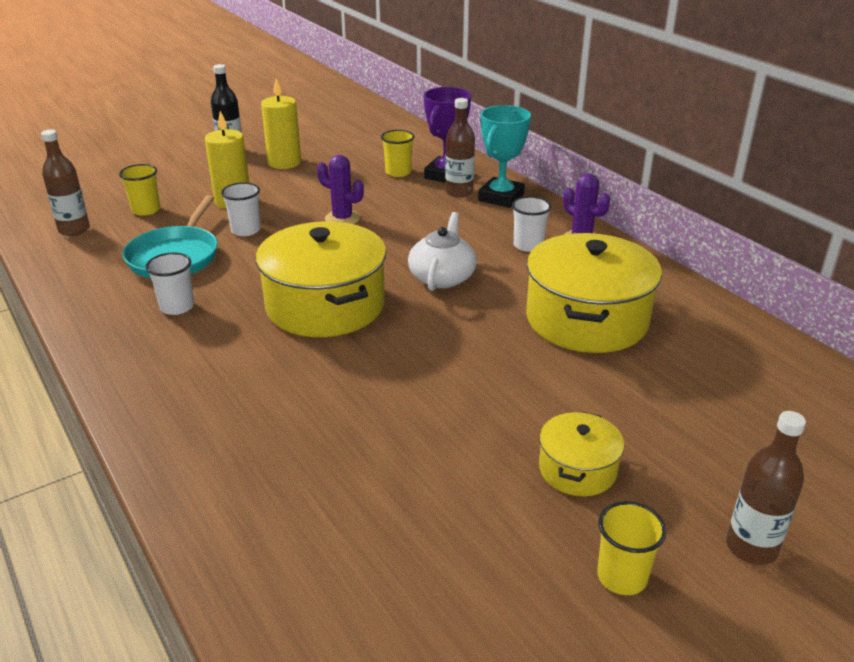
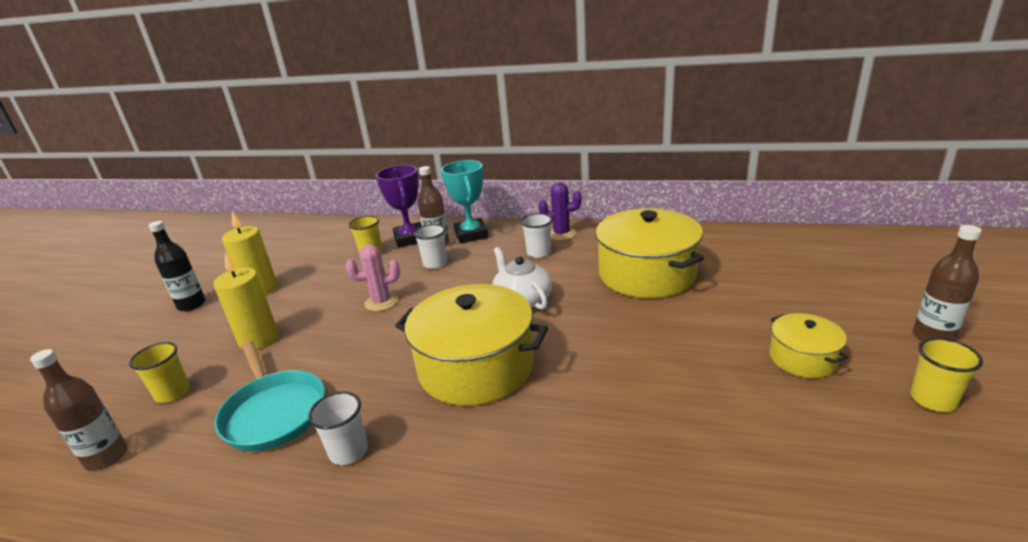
camera: 40 degrees left, 5 degrees down
white cup [221,182,260,236] -> white cup moved to [414,224,447,269]
purple cactus [317,155,364,224] -> pink cactus [346,245,400,311]

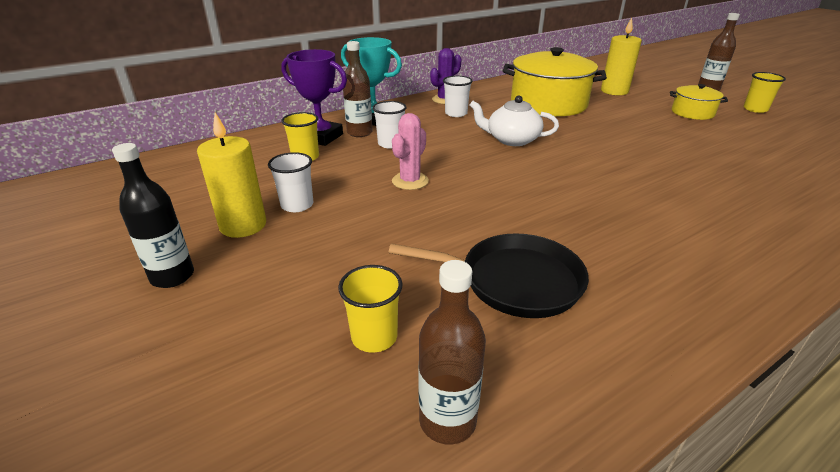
camera: 50 degrees left, 5 degrees up
yellow candle [214,253,278,350] -> yellow candle moved to [601,18,642,95]
turquoise pan [215,341,325,451] -> black pan [388,233,589,318]
white cup [308,391,368,465] -> white cup moved to [268,152,313,212]
yellow pot [395,284,548,406] -> none

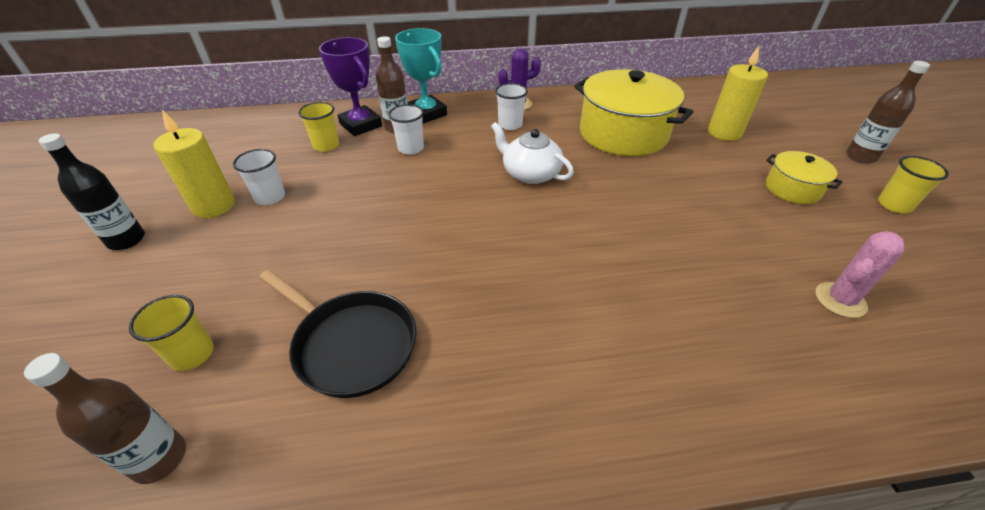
camera: 25 degrees right, 10 degrees up
pink cactus [392,113,429,190] -> pink cactus moved to [815,231,904,318]

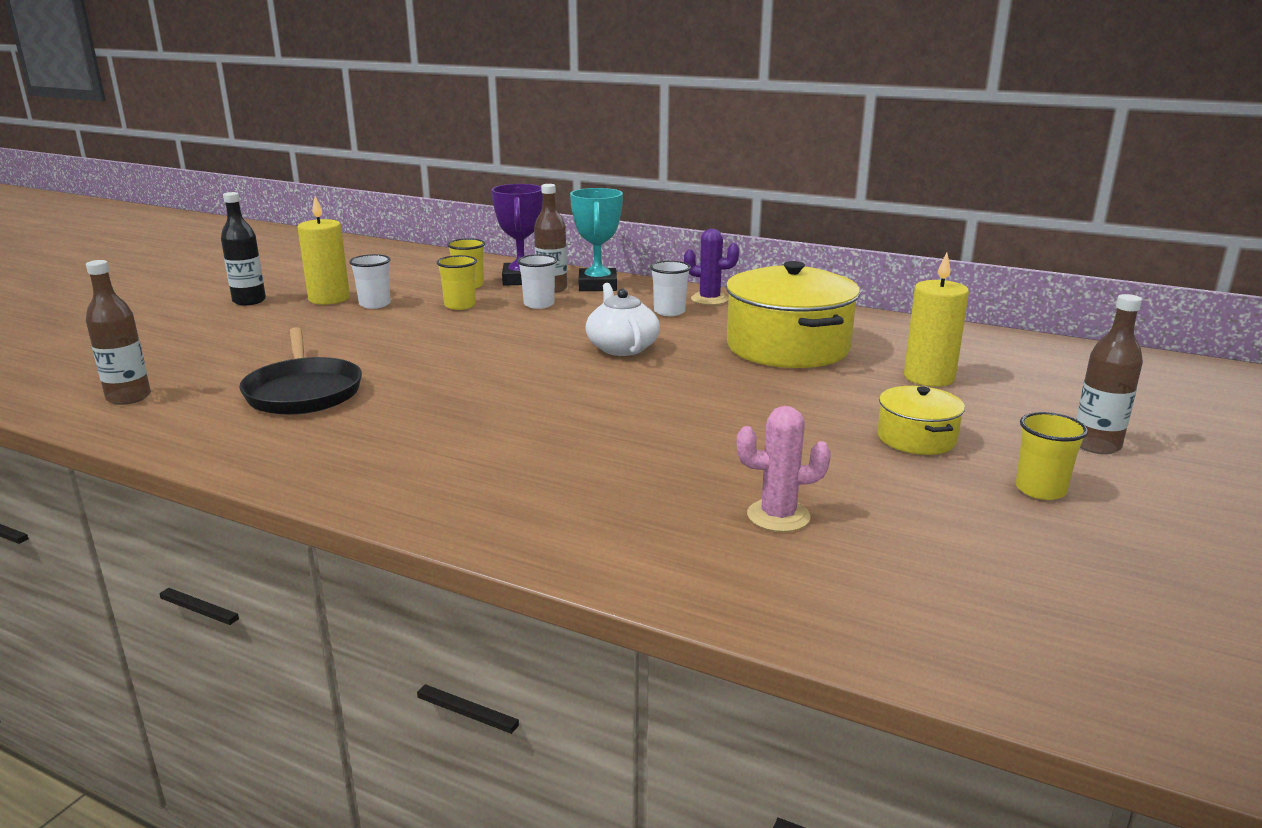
camera: 35 degrees right, 20 degrees down
yellow cup [129,295,214,371] -> yellow cup moved to [436,255,477,310]

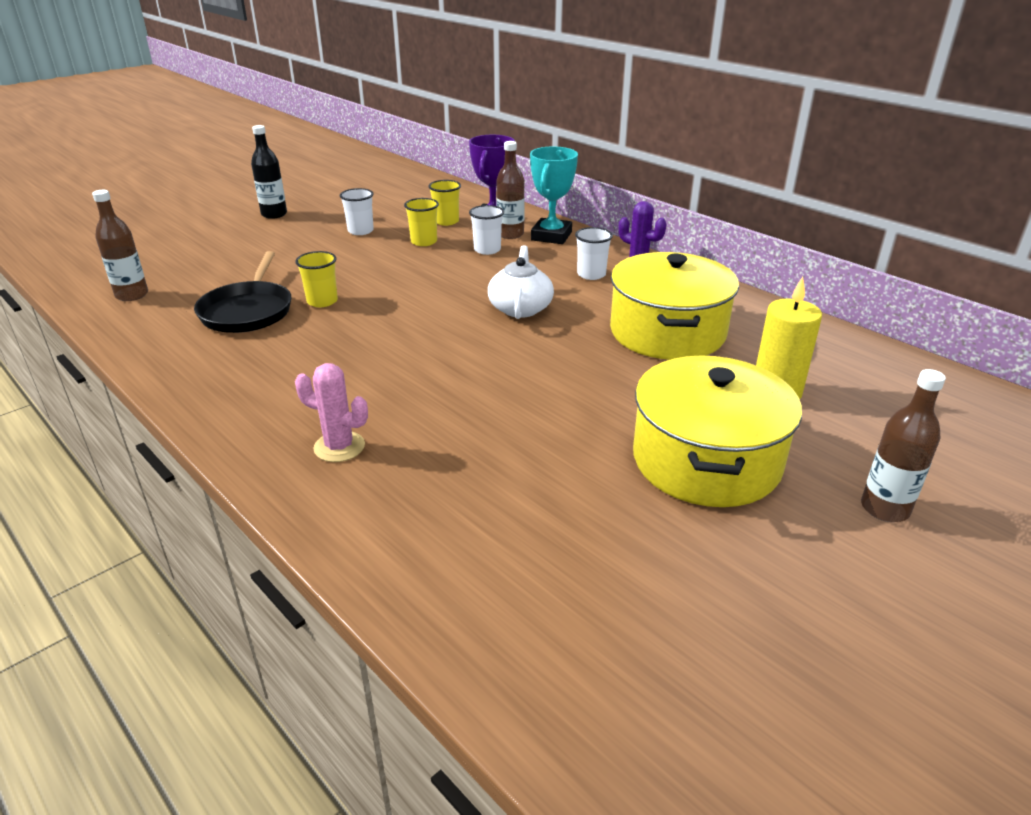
camera: 20 degrees right, 10 degrees up
yellow candle [297,196,350,305] -> none
pink cactus [737,406,831,532] -> pink cactus moved to [295,363,368,462]
yellow pot [877,386,965,455] -> yellow pot [633,355,802,507], size x1.97
yellow cup [1016,412,1088,500] -> yellow cup moved to [295,251,338,307]

